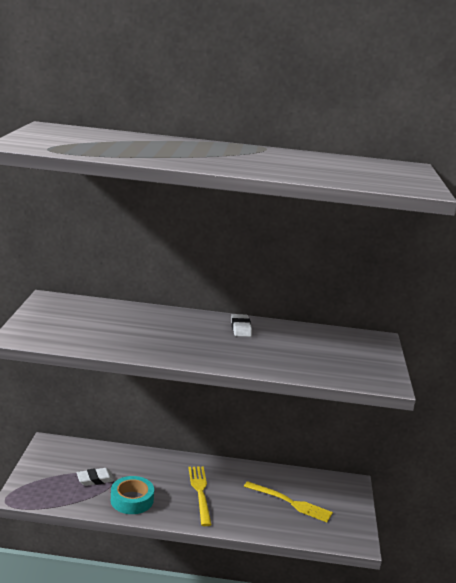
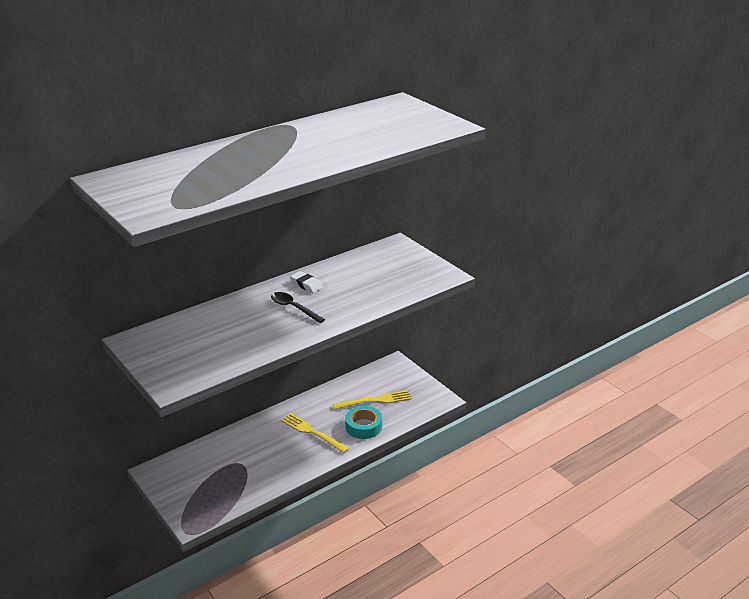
camera: 40 degrees left, 10 degrees up
white eraser [77,468,114,486] -> none
turquoise tape [111,476,154,514] -> turquoise tape moved to [345,406,382,439]
none -> black spoon [271,292,325,323]

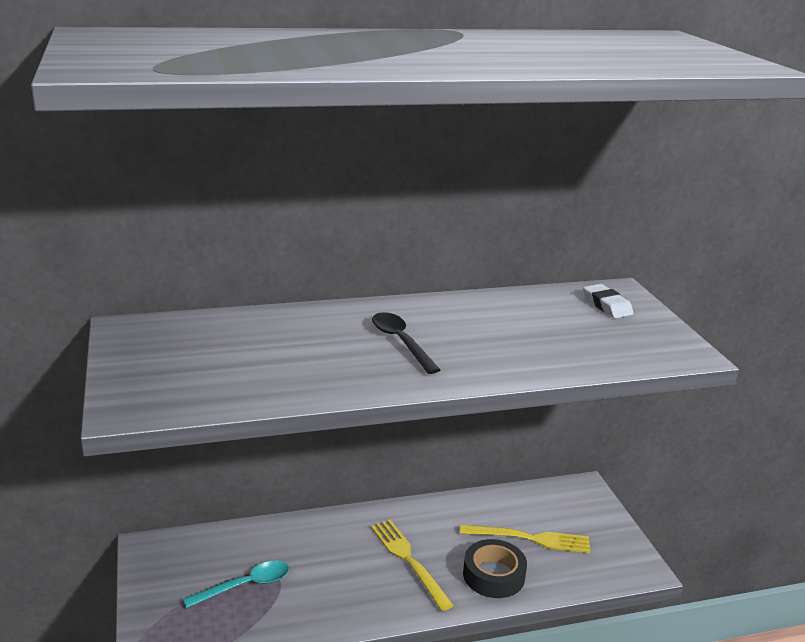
camera: 20 degrees right, 5 degrees down
white eraser [290,271,324,293] -> white eraser moved to [583,284,633,318]
turquoise tape [345,406,382,439] -> black tape [463,539,527,598]
none -> turquoise spoon [183,561,289,608]

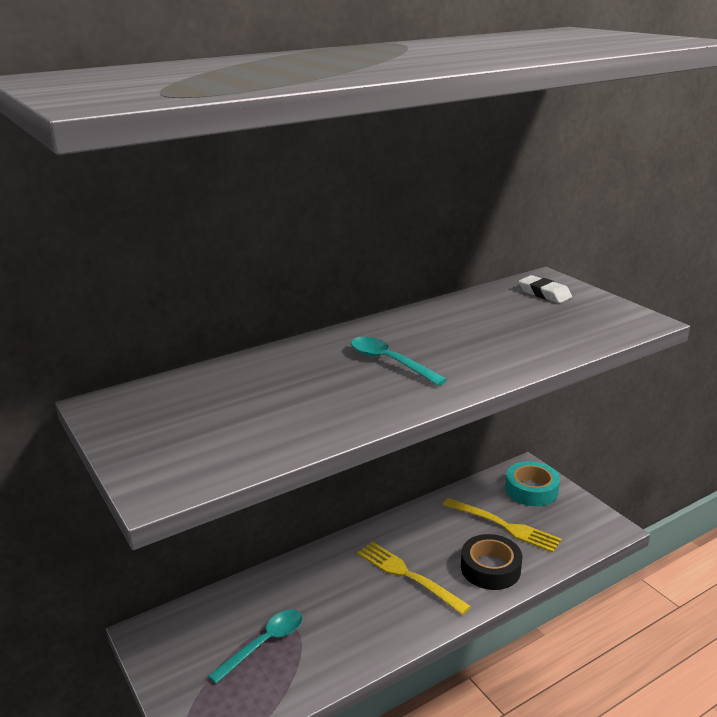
camera: 15 degrees left, 0 degrees up
black spoon [372,312,440,374] -> turquoise spoon [351,337,447,386]
yellow fork [460,524,590,553] -> yellow fork turned 45 degrees clockwise [443,498,562,553]
none -> turquoise tape [505,461,560,506]

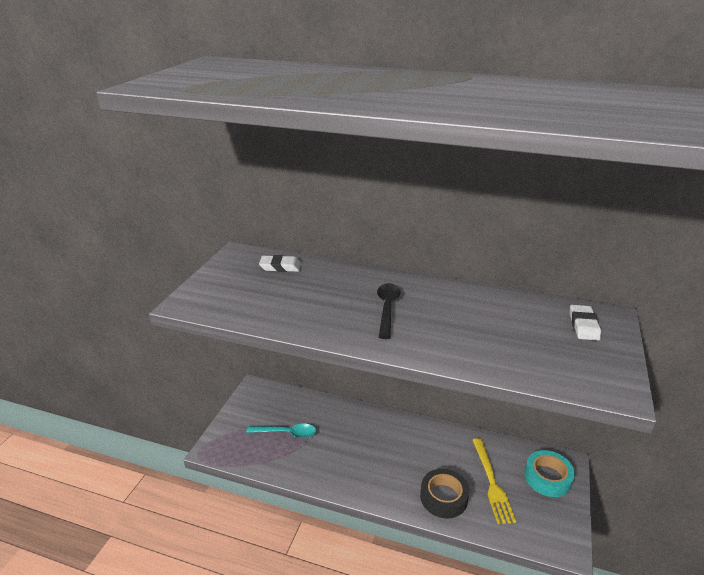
camera: 50 degrees right, 5 degrees up
turquoise spoon [351,337,447,386] -> black spoon [377,283,400,339]
yellow fork [357,541,471,615] -> none
none -> white eraser [259,255,301,272]

